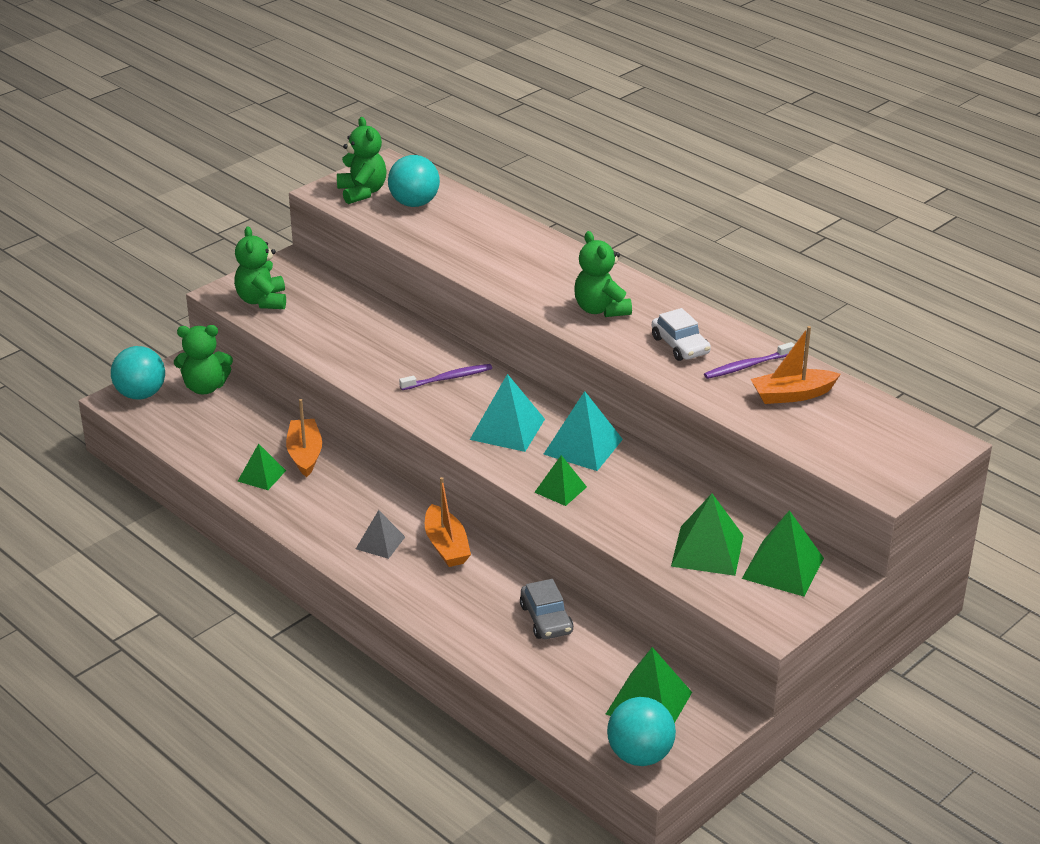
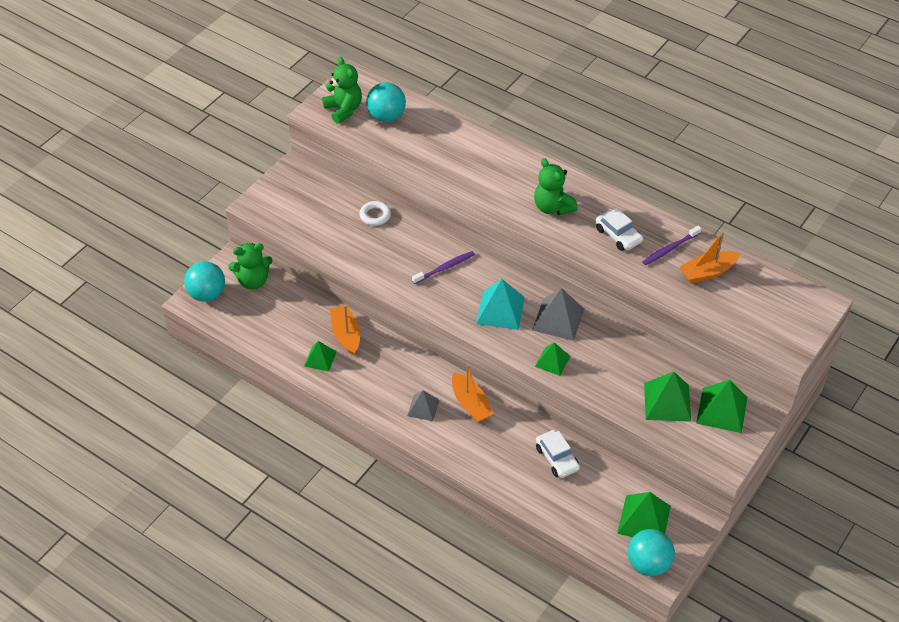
camera: 10 degrees left, 15 degrees up
green teddy bear [234,226,286,309] -> none
grey car [520,579,573,639] -> white car [536,430,580,478]
turquoise pyramid [544,391,623,471] -> grey pyramid [532,288,584,341]
none -> white ring [359,201,391,226]

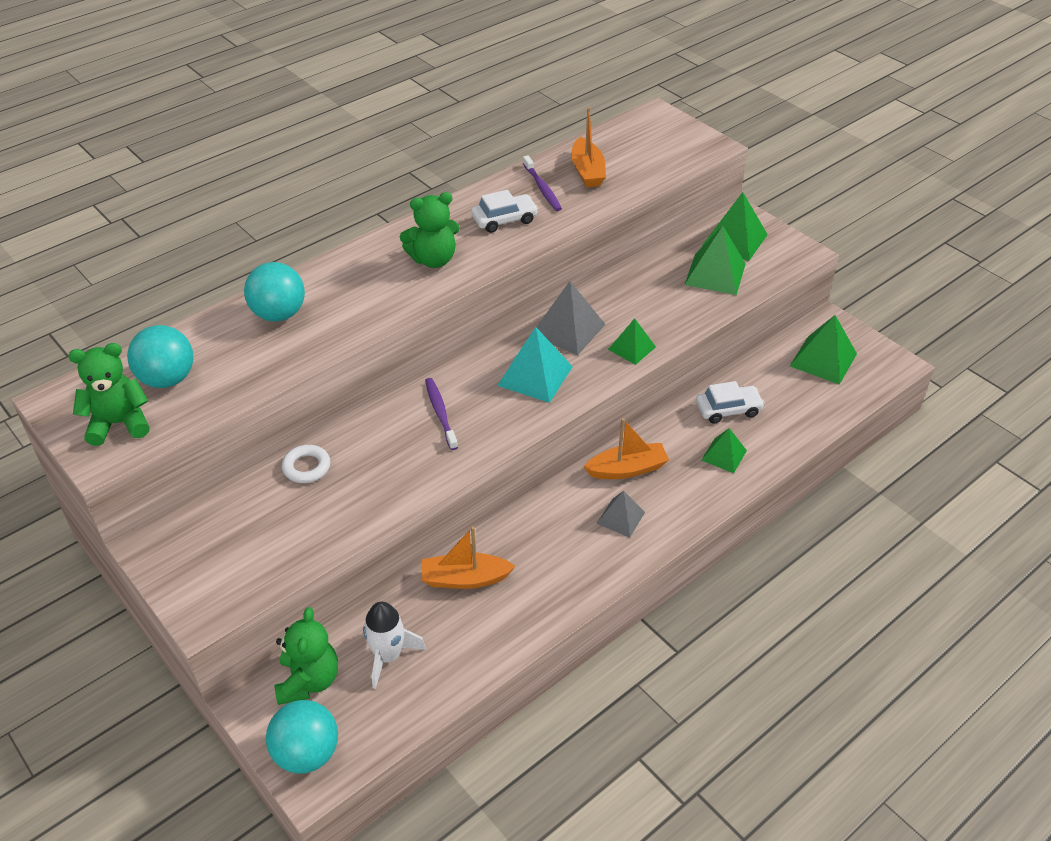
camera: 75 degrees left, 5 degrees down
green pyramid [304,341,337,372] -> green pyramid moved to [701,428,747,473]
turquoise ball [628,529,675,576] -> turquoise ball moved to [244,262,305,321]
none -> white rocket [363,602,426,689]

